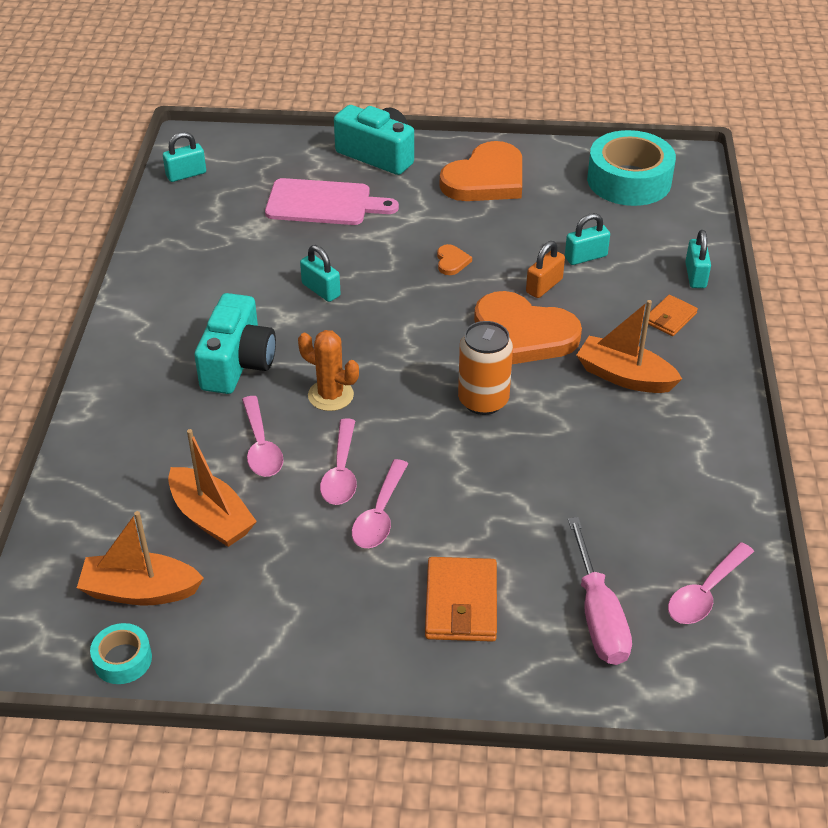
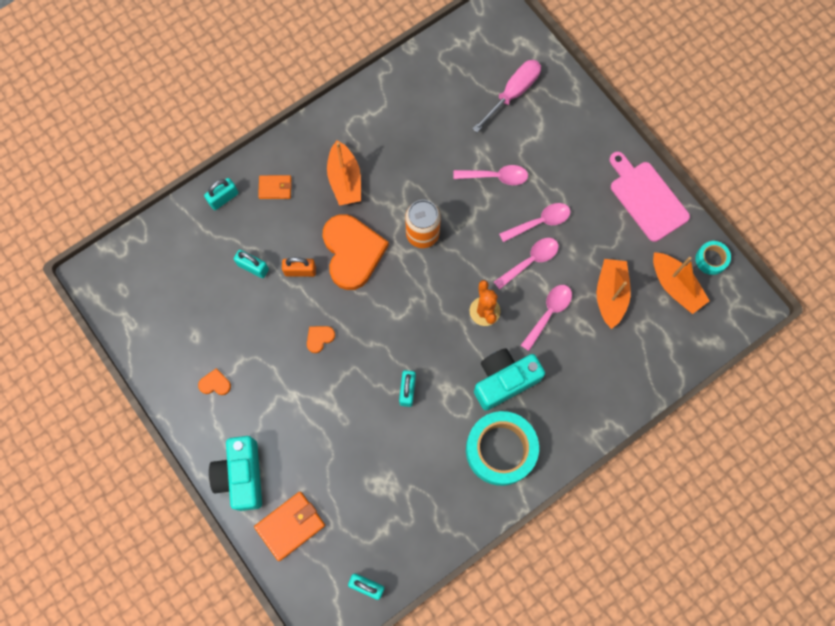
camera: 130 degrees left, 30 degrees up
pink cutting board [265,178,399,225] -> pink cutting board moved to [609,152,690,242]
orange wallet [425,557,497,642] -> orange wallet moved to [254,492,325,561]
orange heart [440,141,522,201] -> orange heart [198,368,231,395], size x0.40
turquoise tape [587,130,676,206] -> turquoise tape moved to [466,411,539,486]
pink spoon [668,542,754,624] -> pink spoon moved to [453,165,528,185]

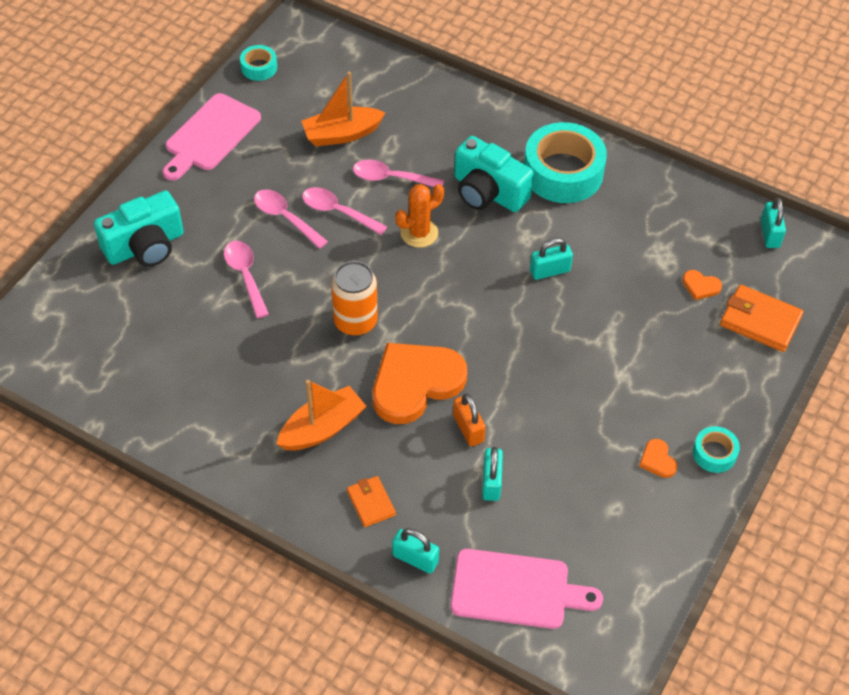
camera: 115 degrees left, 20 degrees down
turquoise camera [209,436,262,511] -> turquoise camera moved to [94,191,184,267]
orange heart [307,326,335,353] -> orange heart moved to [682,270,722,300]
pink screwdriver [473,60,541,133] -> none
orange boat [653,252,710,314] -> none
none -> pink cutting board [451,549,603,629]
none -> turquoise tape [693,426,740,473]

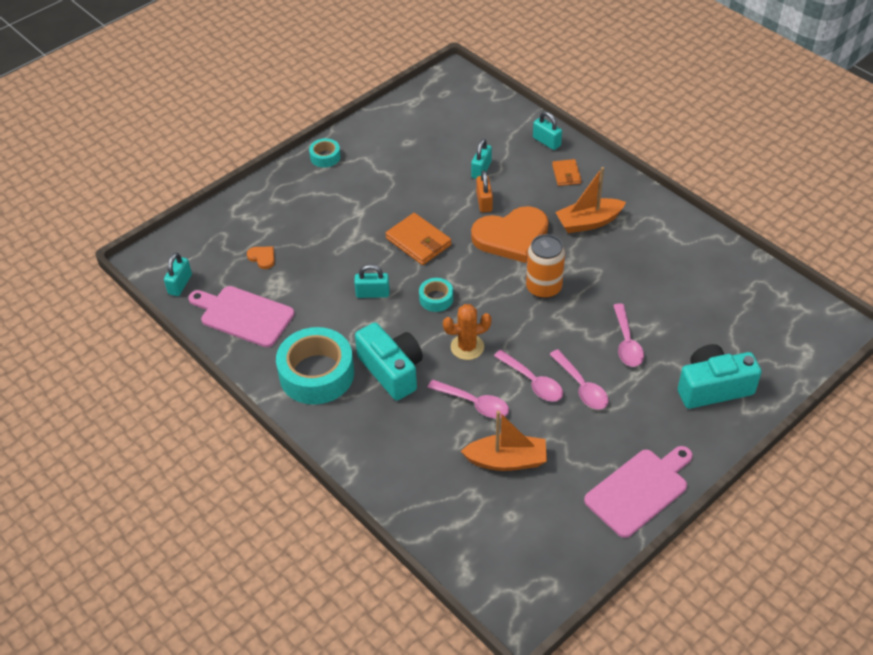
camera: 160 degrees left, 5 degrees down
turquoise tape [240,45,277,81] -> turquoise tape moved to [419,278,453,312]
pink cutting board [451,549,603,629] -> pink cutting board moved to [188,286,295,347]
orange heart [639,439,677,478] -> none
orange wallet [720,285,804,352] -> orange wallet moved to [385,213,452,265]

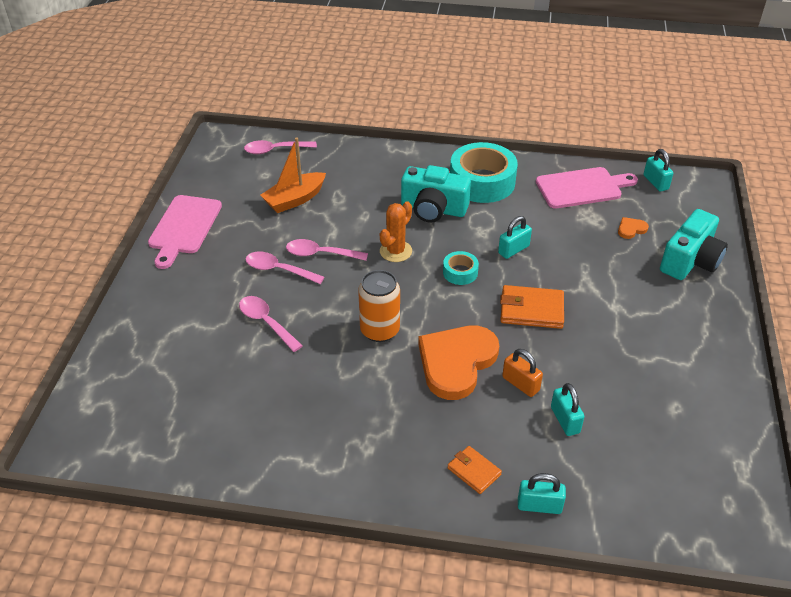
camera: 140 degrees right, 5 degrees down
orange heart [247,247,275,269] -> orange heart turned 150 degrees clockwise [618,217,649,239]
turquoise tape [309,138,341,168] -> none
pink spoon [427,379,509,418] -> pink spoon moved to [244,140,317,154]
orange boat [555,167,626,233] -> none
turquoise camera [678,344,762,409] -> turquoise camera moved to [660,209,728,280]

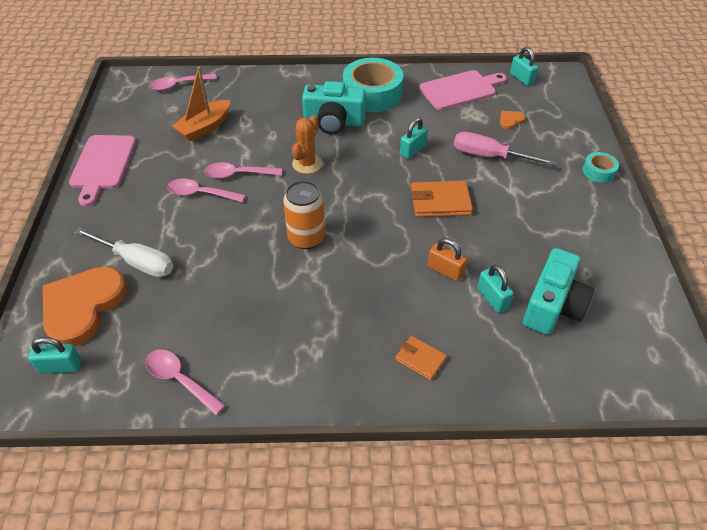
camera: 10 degrees left, 5 degrees up
pink spoon [239,296,303,352] -> pink spoon moved to [145,350,226,415]
orange heart [418,326,499,400] -> orange heart moved to [43,266,127,346]
turquoise tape [443,251,479,285] -> turquoise tape moved to [582,152,619,183]
turquoise padlock [518,473,566,514] -> turquoise padlock moved to [28,337,82,374]
turquoise camera [660,209,728,280] -> turquoise camera moved to [523,248,594,335]
none -> white screwdriver [74,228,174,277]
none -> pink screwdriver [454,132,556,166]

